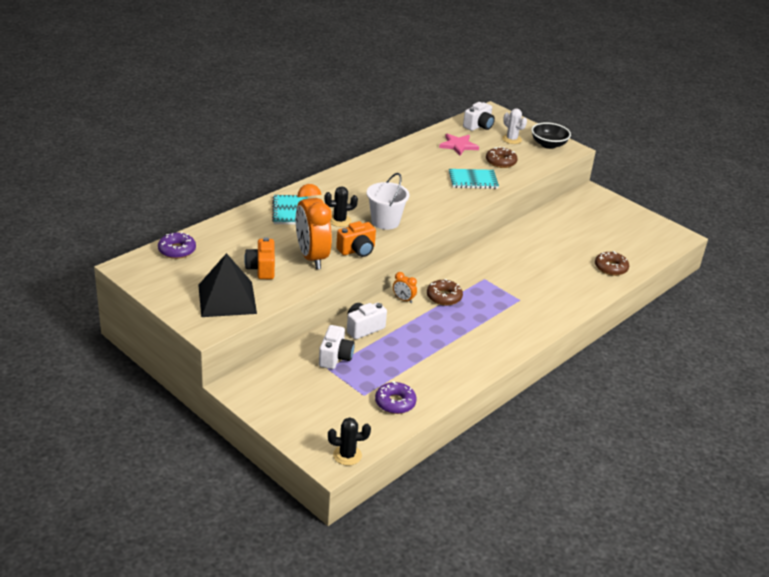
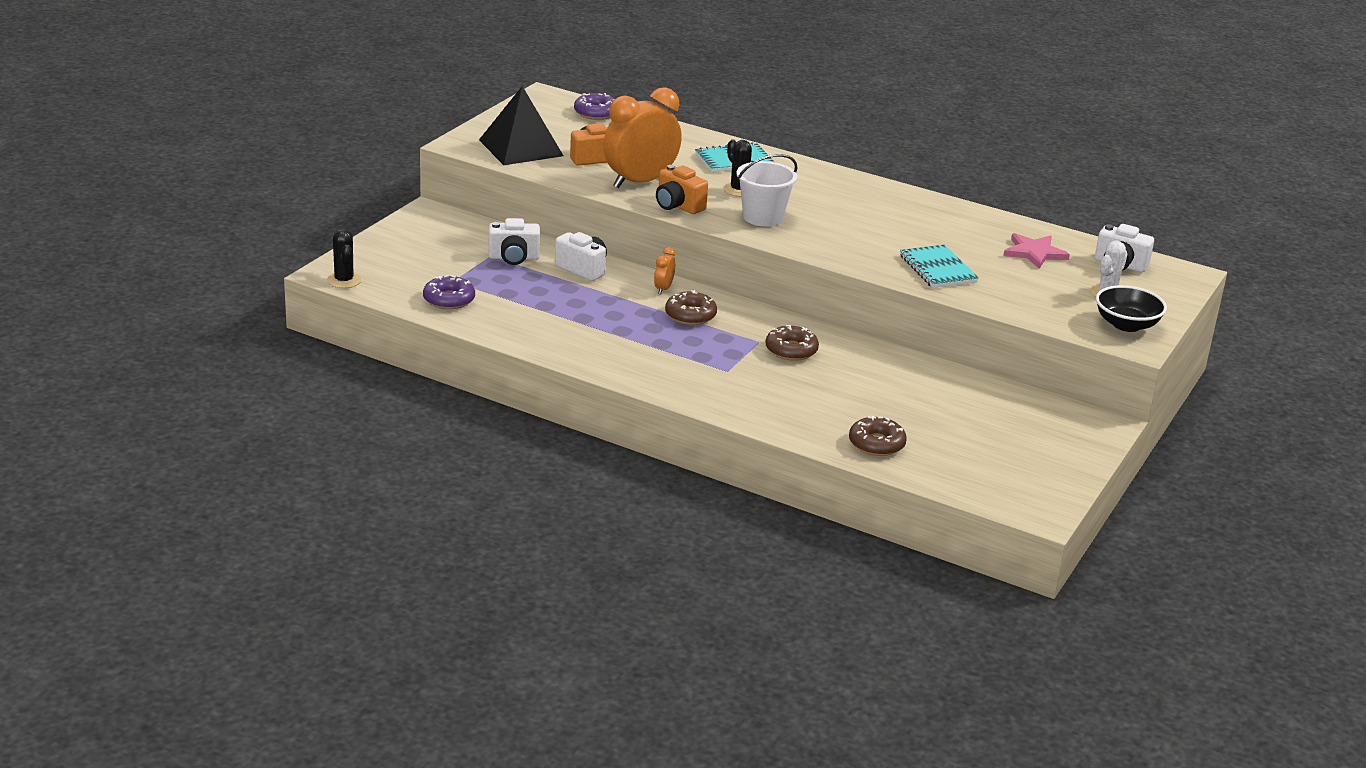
camera: 75 degrees right, 5 degrees down
brown donut [486,147,518,168] -> brown donut moved to [765,325,819,361]

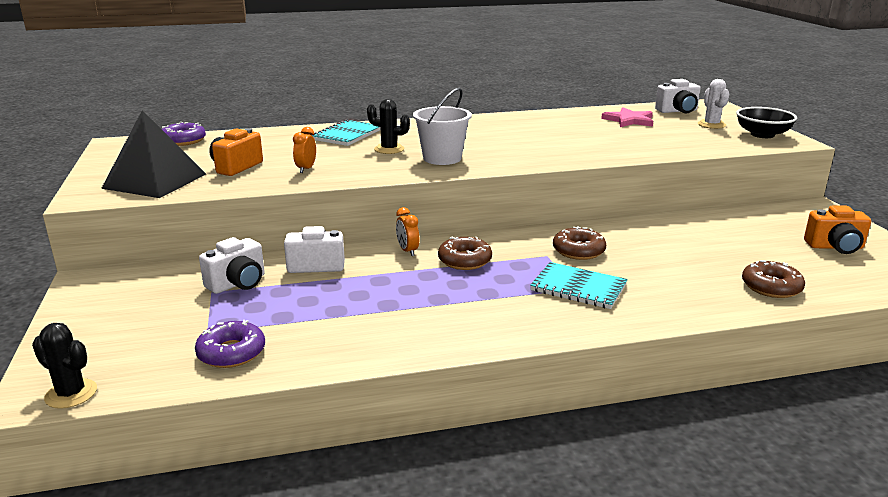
camera: 40 degrees left, 5 degrees down
orange clock [603,87,682,188] -> orange clock [293,127,316,173], size x0.42
orange camera [656,165,708,214] -> orange camera moved to [804,205,871,254]
turquoise notebook [900,245,979,288] -> turquoise notebook moved to [530,262,628,309]

